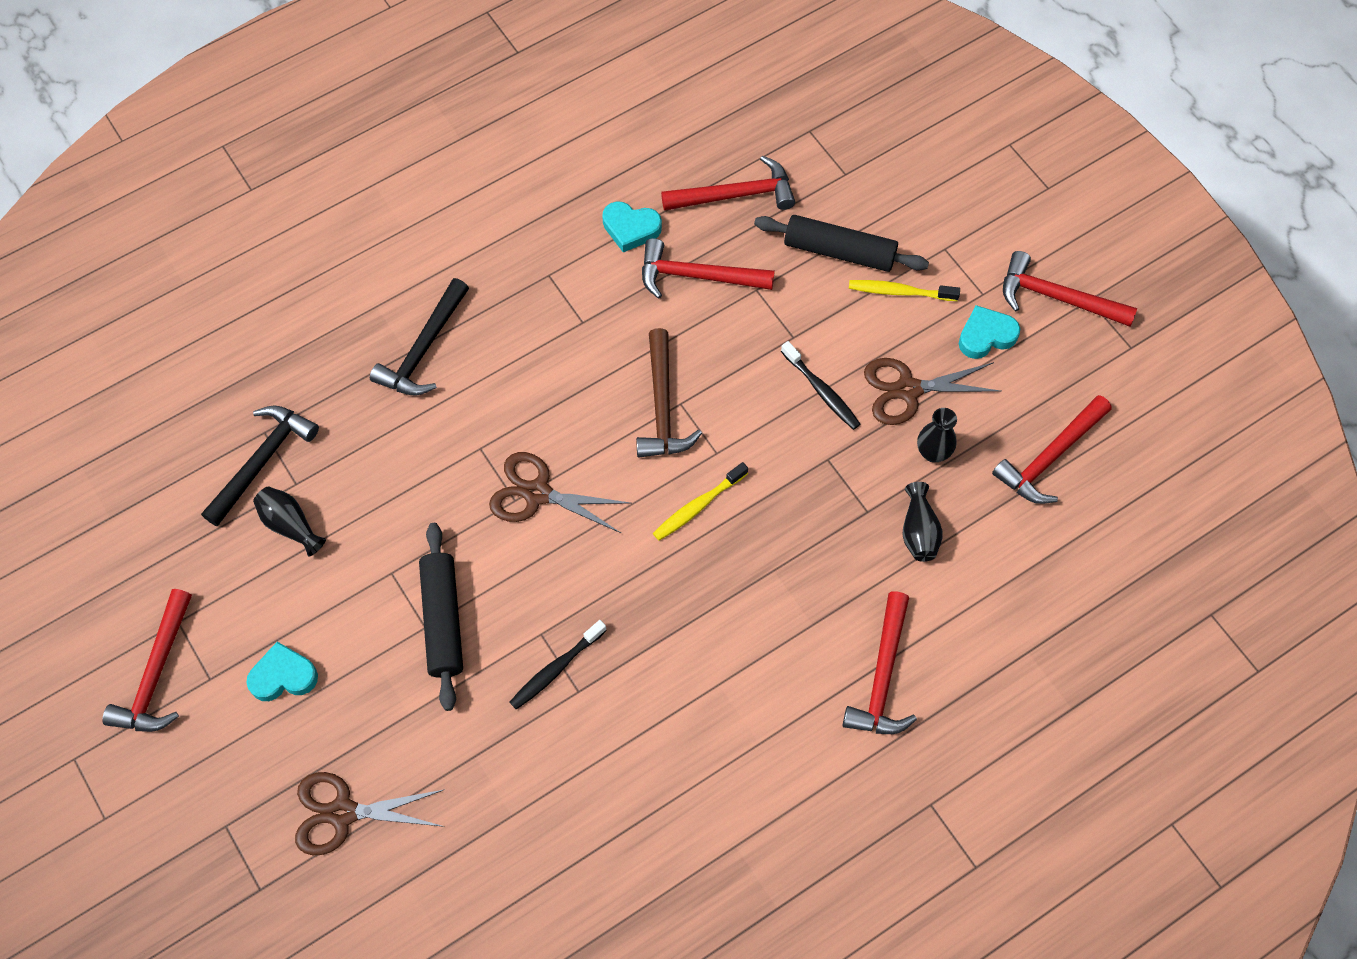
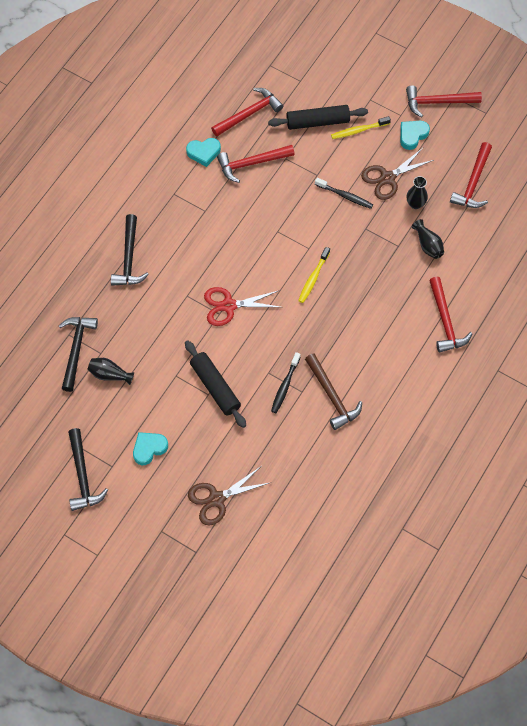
camera: 25 degrees left, 0 degrees up
red hammer [102,589,192,732] -> black hammer [68,428,108,511]
brown scissors [489,452,631,533] -> red scissors [204,287,280,326]
brown hammer [636,328,702,458] -> brown hammer moved to [305,353,362,430]

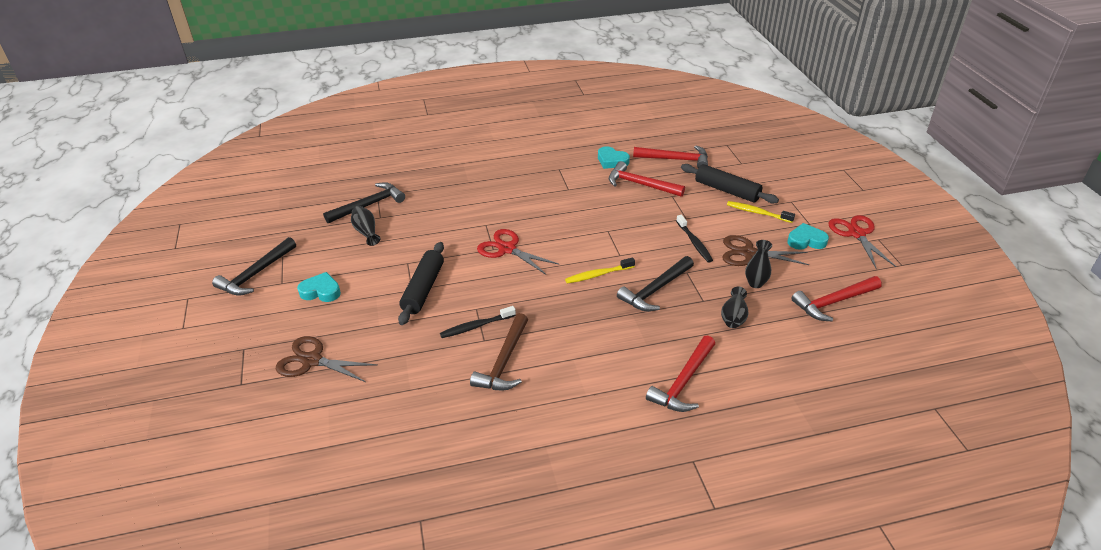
camera: 45 degrees right, 25 degrees down
black hammer [111,214,149,286] -> black hammer moved to [617,256,694,311]
red hammer [406,85,482,117] -> red scissors [828,215,896,269]

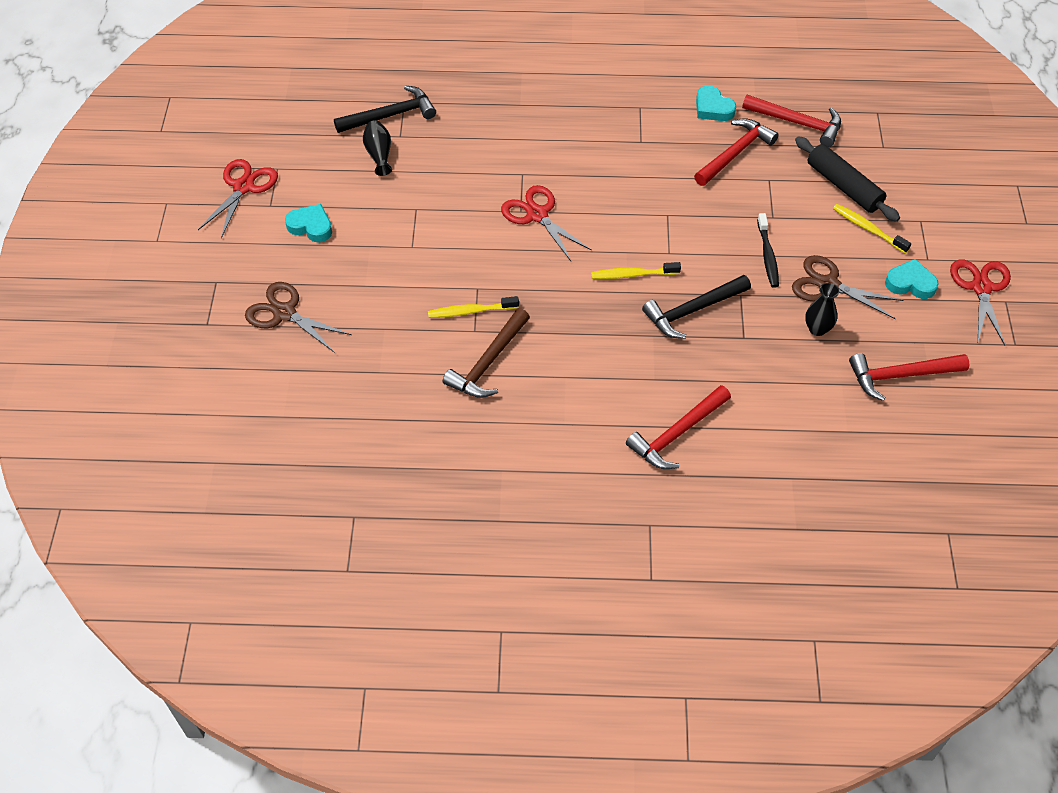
camera: 15 degrees right, 15 degrees up
black hammer [212,237,296,296] -> red scissors [198,159,278,238]
black rolling pin [398,242,444,325] -> none
black toothbrush [440,306,516,338] -> yellow toothbrush [428,296,519,318]
red hammer [609,161,685,197] -> red hammer turned 90 degrees clockwise [694,118,779,186]
black vase [721,287,748,328] -> none

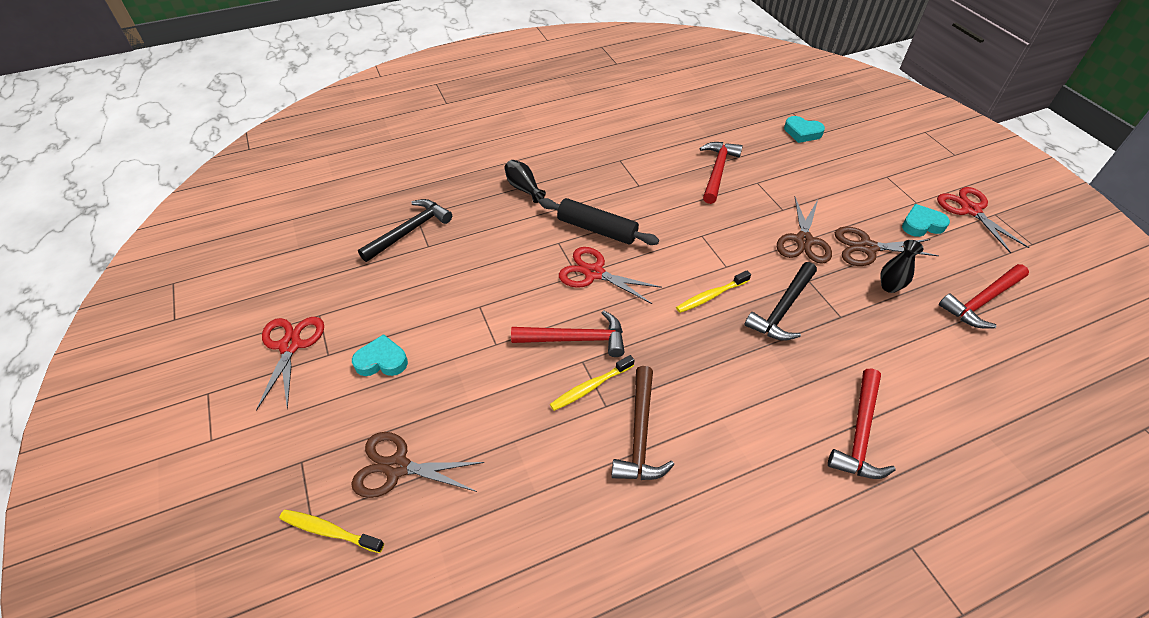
camera: 25 degrees left, 5 degrees down
black vase [363,120,392,176] -> black vase moved to [504,160,546,203]
turquoise heart [696,86,736,121] -> turquoise heart moved to [784,116,825,143]
red hammer [742,95,841,147] -> red hammer moved to [511,310,625,357]
black toothbrush [757,213,779,288] -> brown scissors [777,197,832,263]
black rolling pin [795,136,900,222] -> black rolling pin moved to [539,198,659,245]
yellow toothbrush [833,204,911,253] -> yellow toothbrush moved to [279,510,384,553]

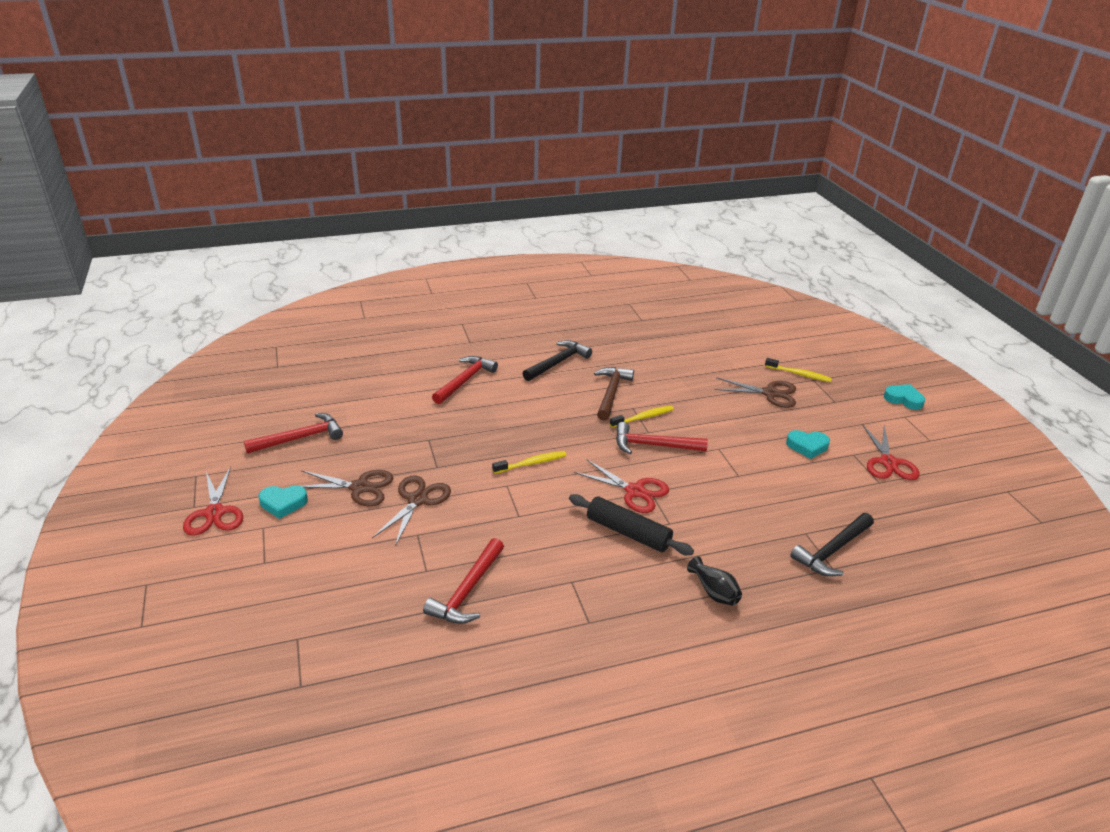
camera: 175 degrees left, 15 degrees down
black hammer [745,262,817,341] -> black hammer moved to [523,340,592,381]
turquoise heart [784,116,825,143] -> turquoise heart moved to [884,384,925,410]
black vase [880,240,924,293] -> none

